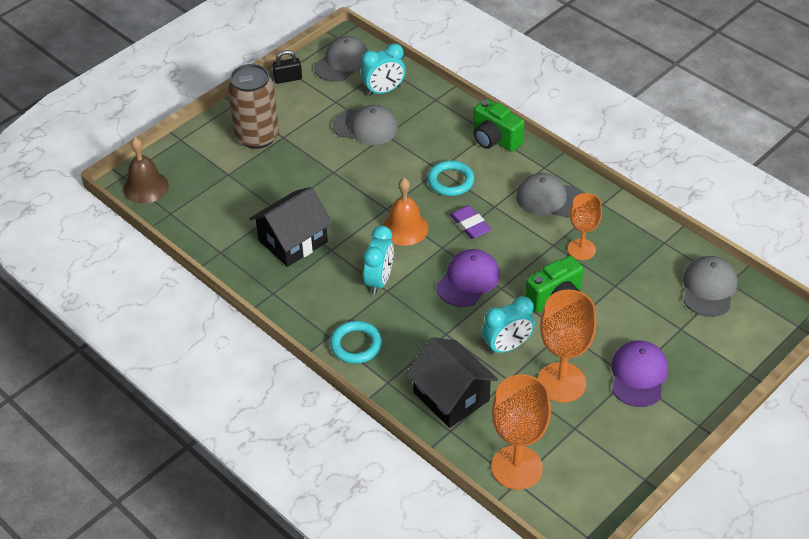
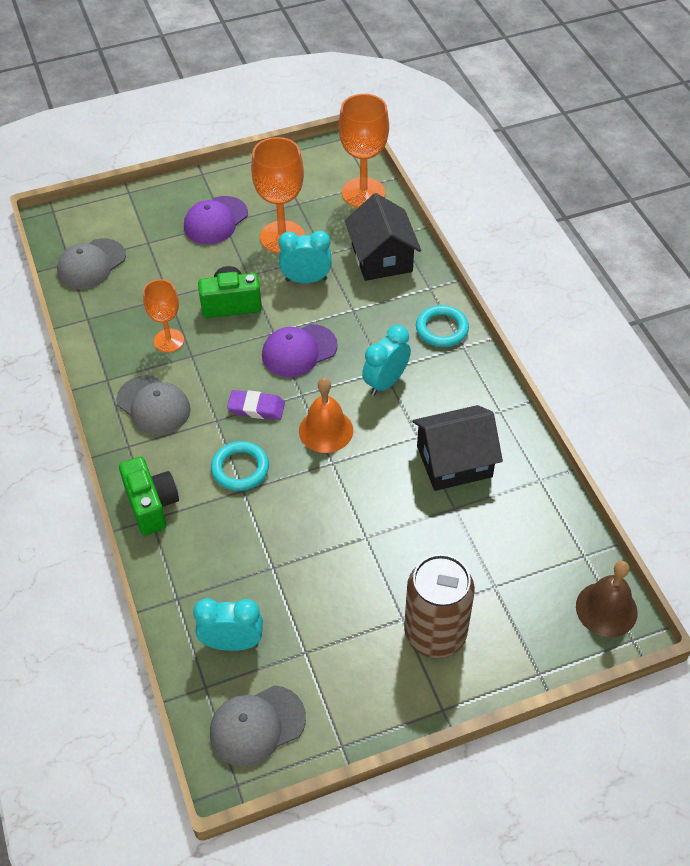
camera: 155 degrees left, 5 degrees up
black padlock [272,50,302,84] -> none
grey cap [333,105,398,145] -> none
purple eraser [449,205,492,239] -> purple eraser turned 75 degrees counterclockwise [227,390,285,420]

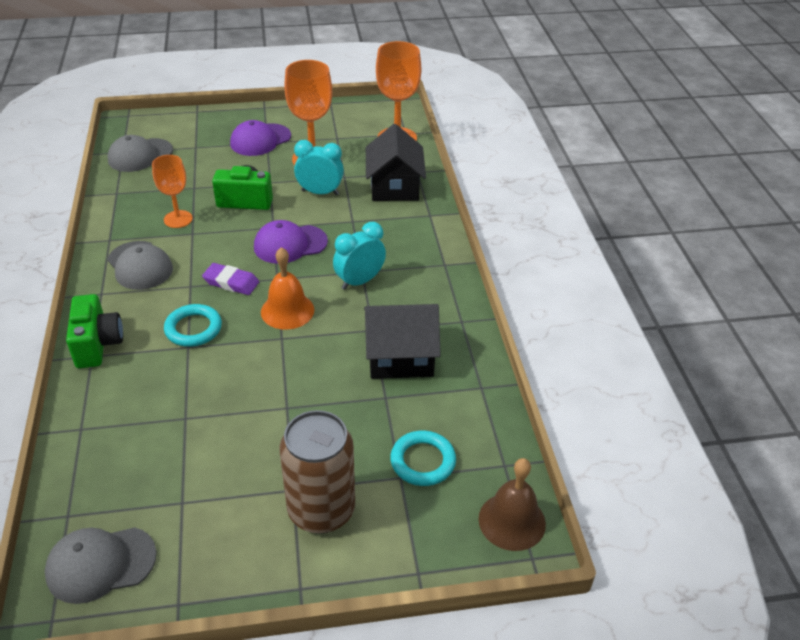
camera: 10 degrees right, 10 degrees down
turquoise clock [193,598,263,651] -> none
turquoise ring [416,305,469,347] -> turquoise ring moved to [390,430,456,486]

